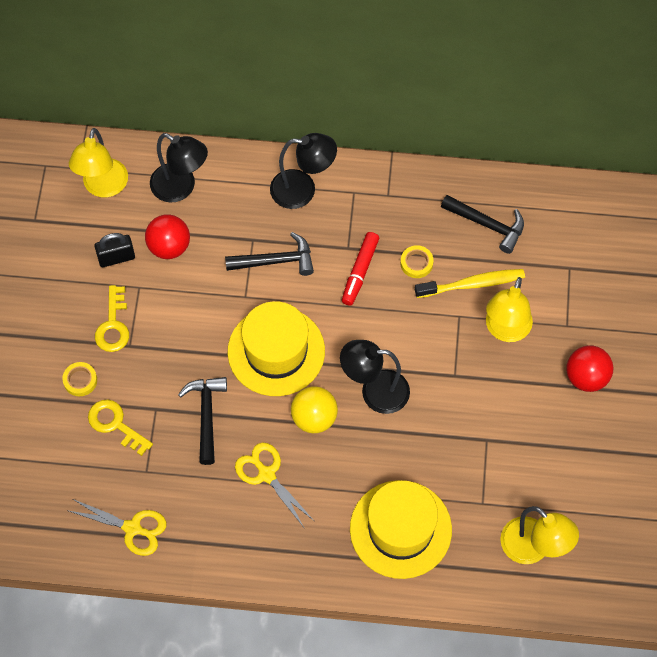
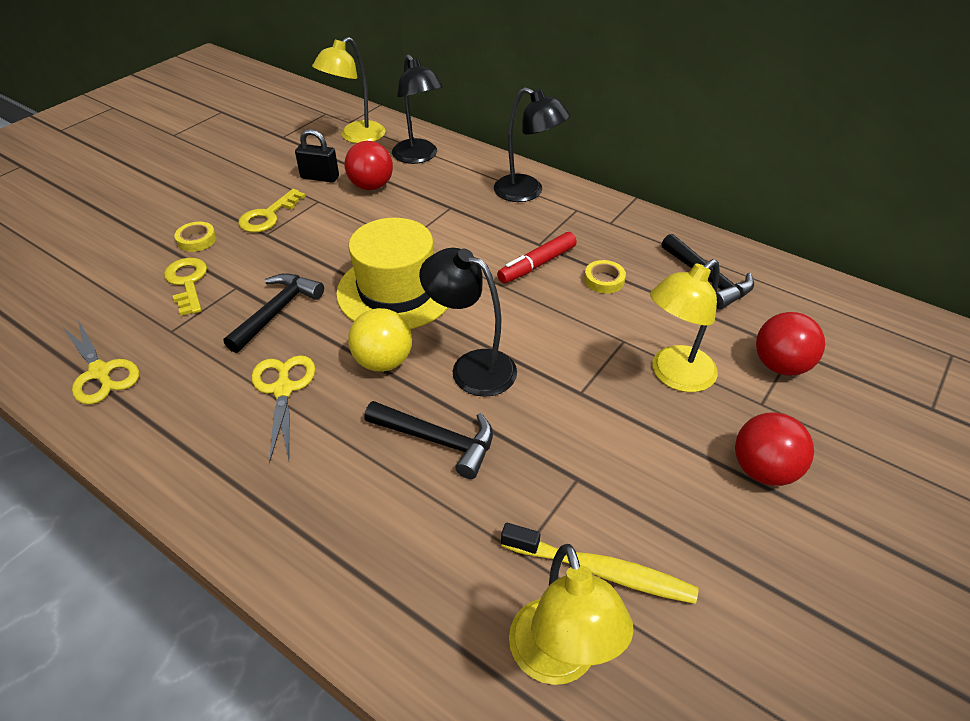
camera: 30 degrees right, 20 degrees down
black hammer [225,232,314,276] -> black hammer moved to [364,401,493,479]
yellow hat [350,480,452,579] -> none
yellow toothbrush [415,269,525,298] -> yellow toothbrush moved to [501,523,698,604]
none -> red ball [756,312,825,376]

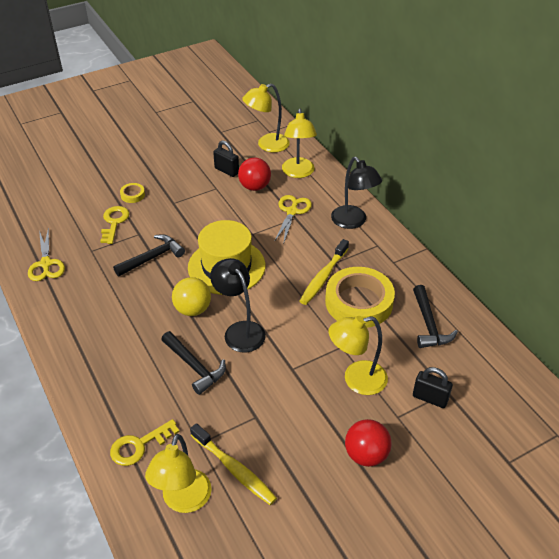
camera: 25 degrees right, 0 degrees up
yellow key [238,189,306,233] -> yellow key moved to [110,419,180,466]
yellow scissors [251,355,315,463] -> yellow scissors moved to [274,195,312,242]
black lamp [392,54,443,164] -> yellow lamp [282,109,317,178]
red marker [497,232,577,283] -> yellow toothbrush [299,239,349,305]
yellow tape [584,260,626,294] -> yellow tape [325,267,395,328], size x2.42
red ball [756,312,825,376] -> black padlock [413,367,453,408]

